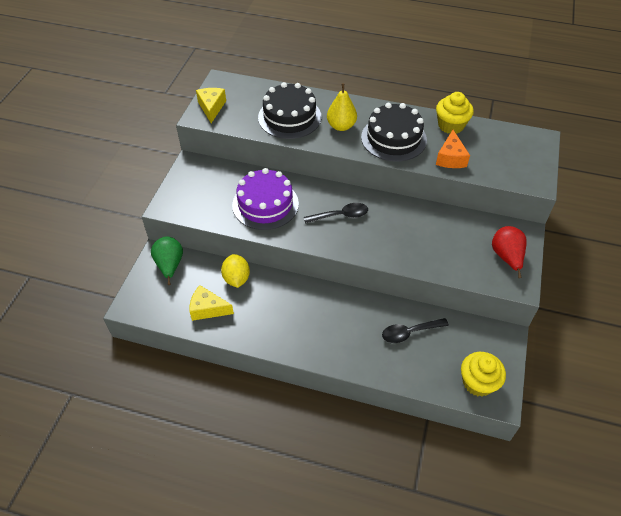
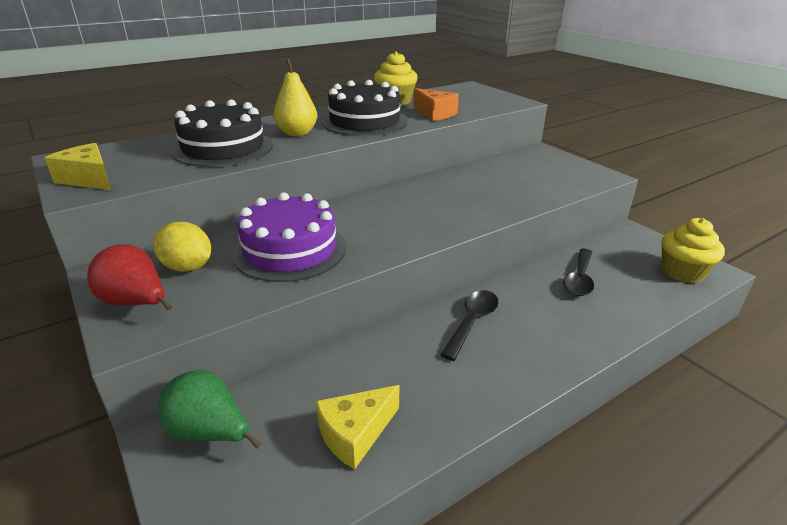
camera: 50 degrees left, 20 degrees down
yellow lemon [221,254,250,288] -> yellow lemon moved to [153,222,211,272]
black spoon [304,203,368,224] -> black spoon moved to [441,290,498,361]
red pear [492,226,527,278] -> red pear moved to [87,244,172,310]

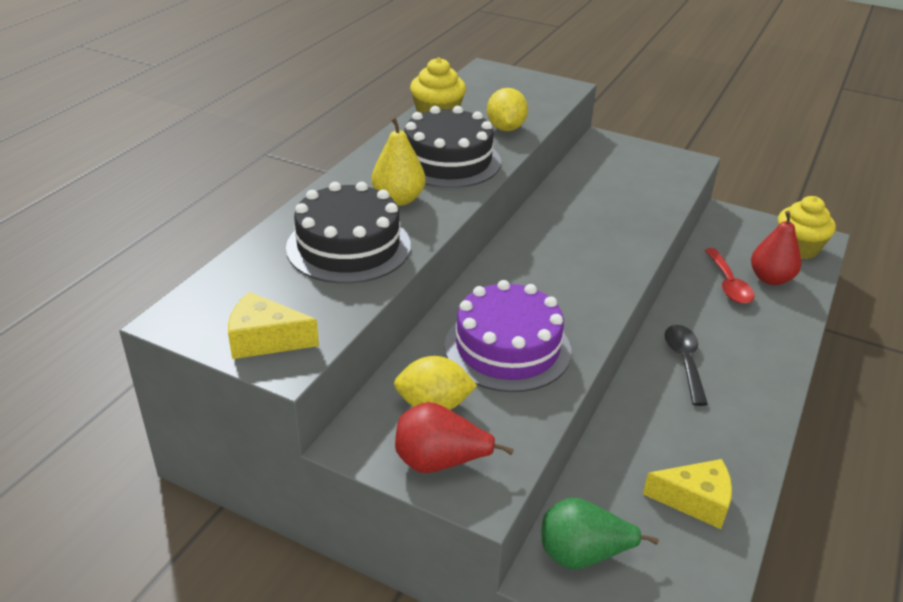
camera: 30 degrees left, 5 degrees up
yellow cheese [316,385,400,469] -> yellow cheese turned 105 degrees counterclockwise [643,459,732,529]
orange cheese [413,88,459,121] -> yellow lemon [487,88,528,131]
black spoon [563,248,594,296] -> red spoon [705,248,754,304]
none -> red pear [751,211,801,285]

